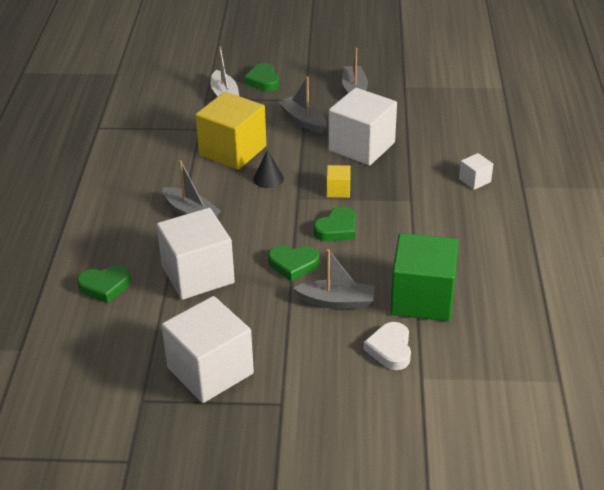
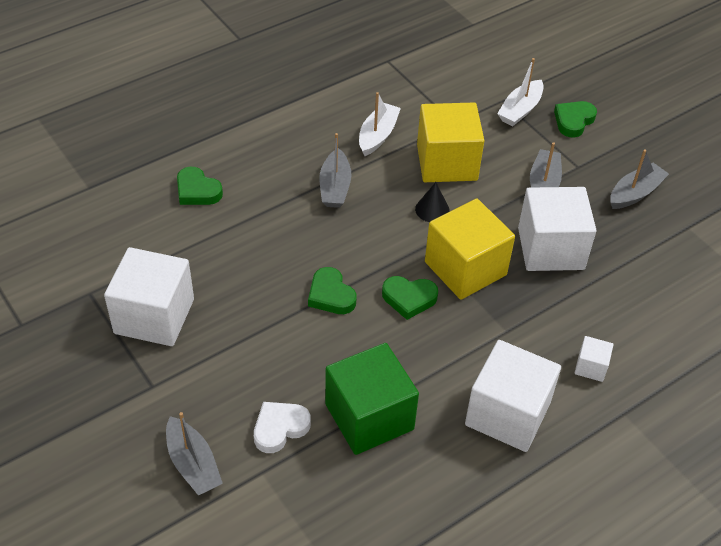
camera: 50 degrees right, 10 degrees up
white cube [156,208,235,300] -> white cube moved to [465,340,561,452]
grey boat [293,249,375,309] -> grey boat moved to [166,412,223,496]
yellow cube [326,165,351,198] -> yellow cube [425,199,515,300], size x2.23
none -> white boat [359,92,401,156]

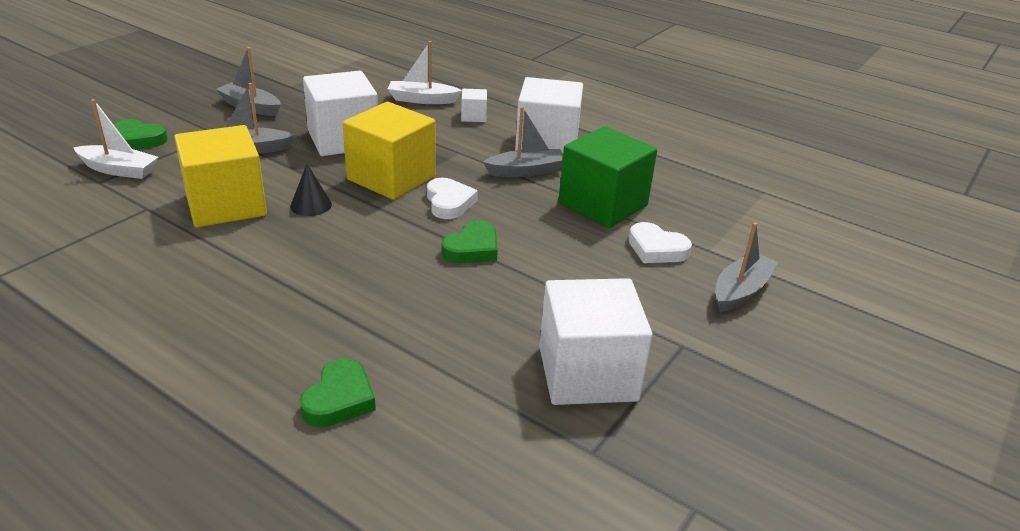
camera: 110 degrees left, 15 degrees down
grey boat [319,133,351,208] -> grey boat moved to [483,106,563,177]
white boat [359,92,401,156] -> white boat moved to [387,41,462,104]
green heart [382,276,438,320] -> white heart [427,178,478,219]

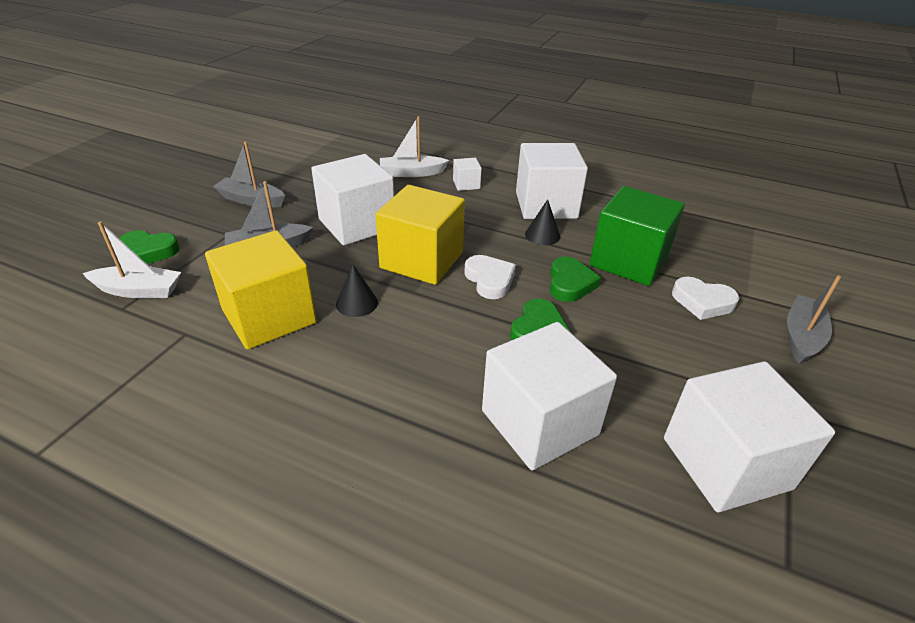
camera: 10 degrees left, 5 degrees up
green heart [300,358,376,427] -> green heart moved to [550,257,601,302]
grey boat [483,106,563,177] -> black cone [525,199,560,245]
none -> white cube [482,322,617,470]

